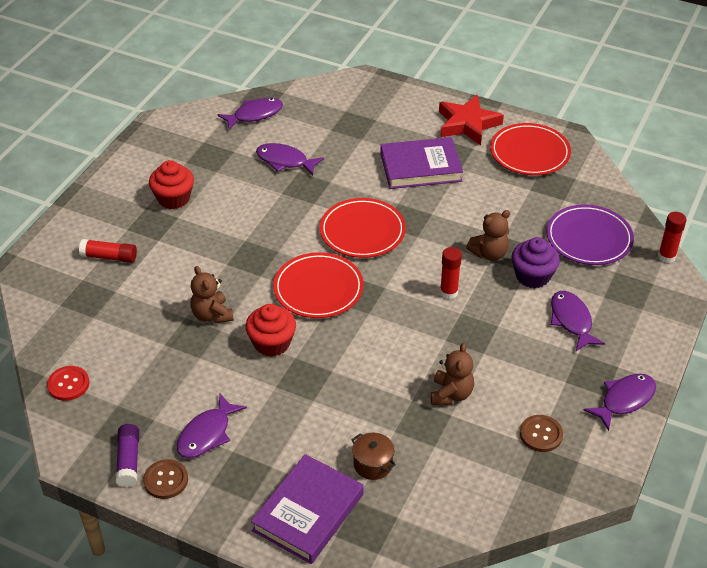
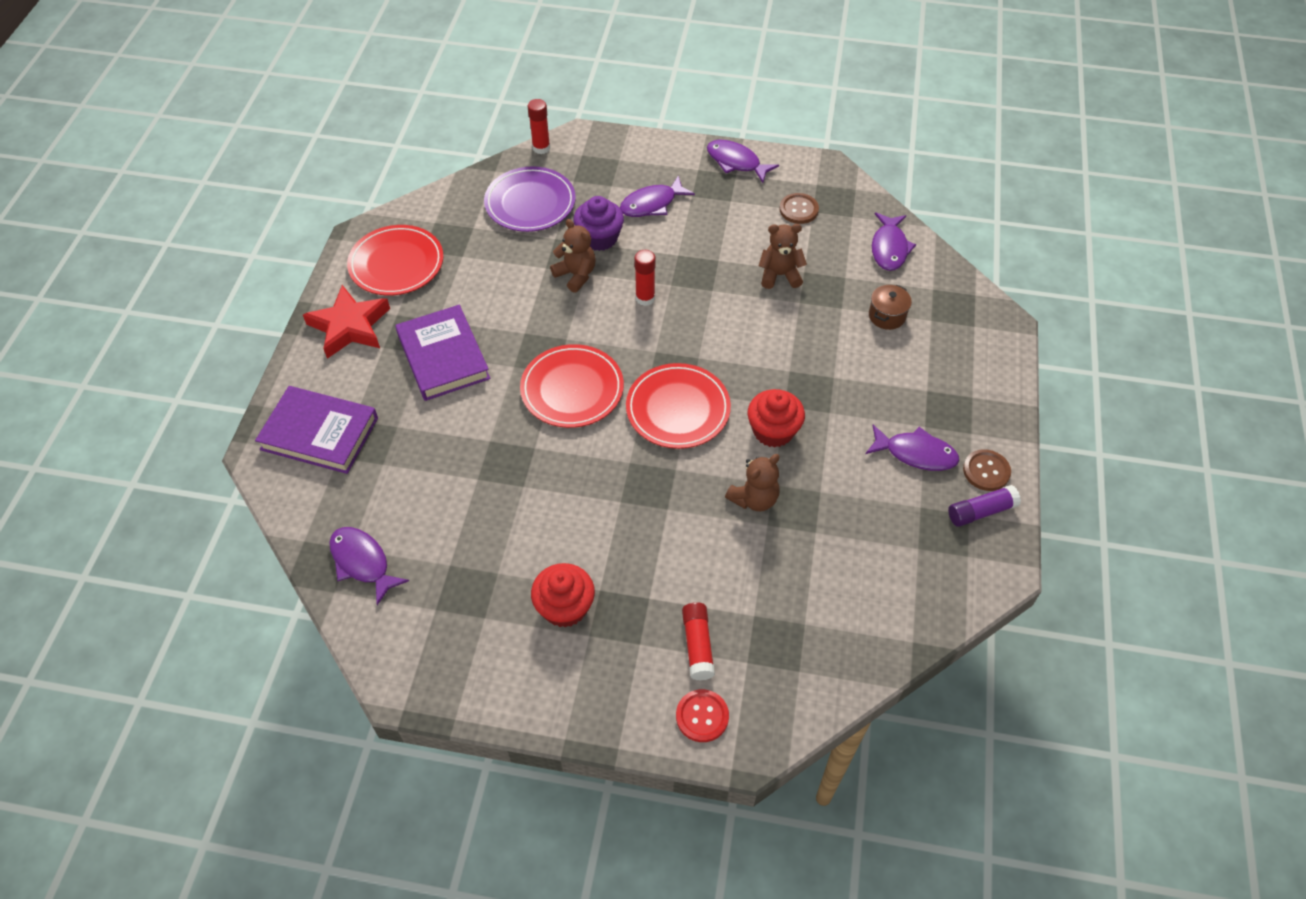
camera: 105 degrees left, 10 degrees up
red button [47,366,89,401] -> red button moved to [676,689,729,742]
purple book [251,454,364,564] -> purple book moved to [255,386,378,474]
purple fish [256,143,324,175] -> purple fish moved to [872,212,916,271]

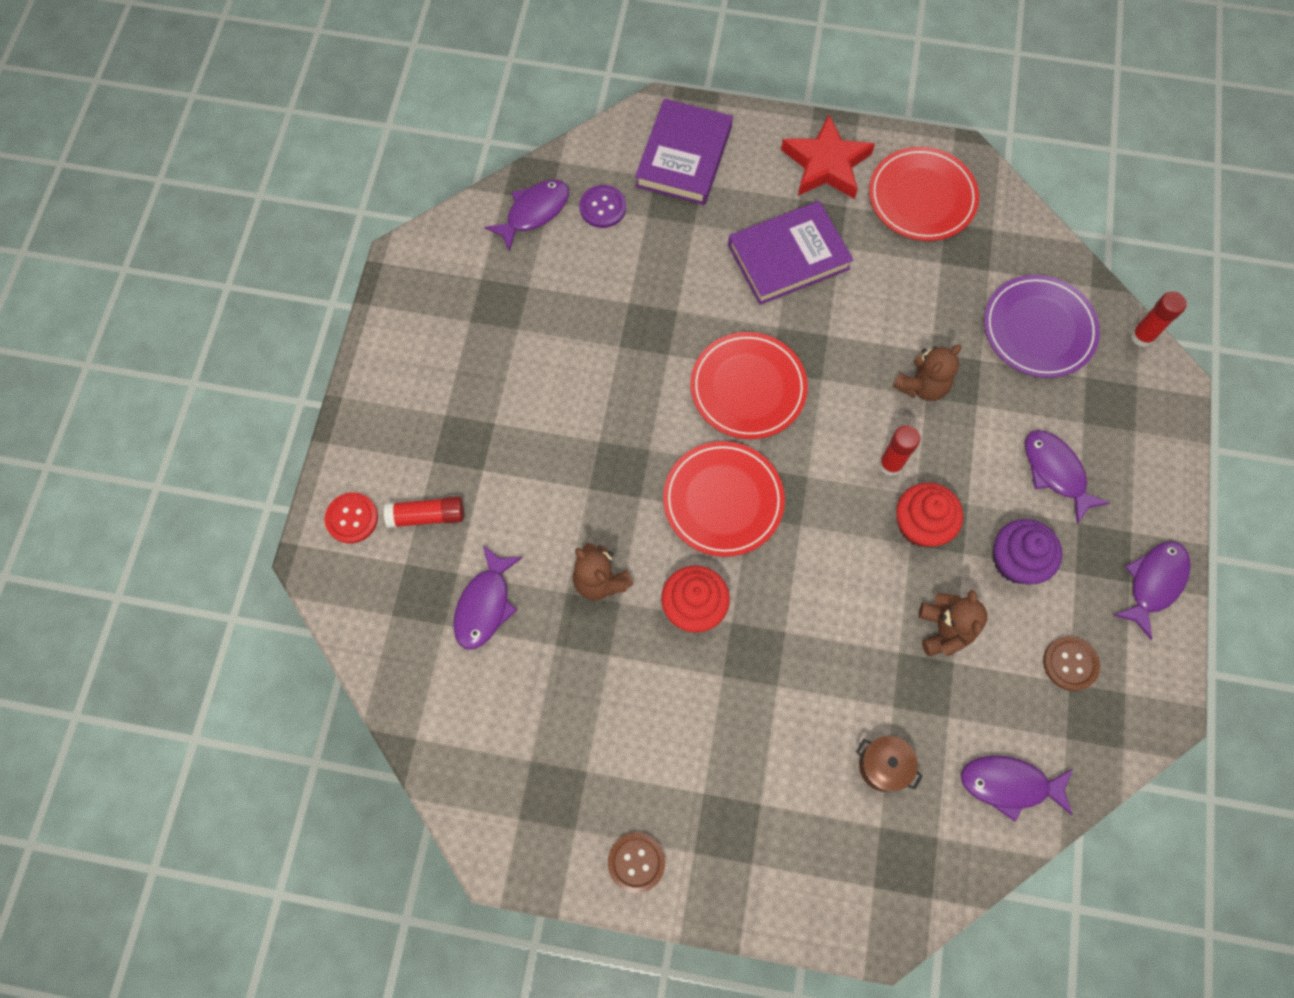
camera: 90 degrees right, 15 degrees up
red cupcake [531,563,595,628] -> red cupcake moved to [896,483,963,547]
purple cupcake [573,196,624,251] -> purple cupcake moved to [993,519,1062,585]
purple fish [866,425,960,471] -> purple fish moved to [453,545,523,649]
purple glue stick [948,485,1021,527] -> none
none -> purple button [580,185,626,228]

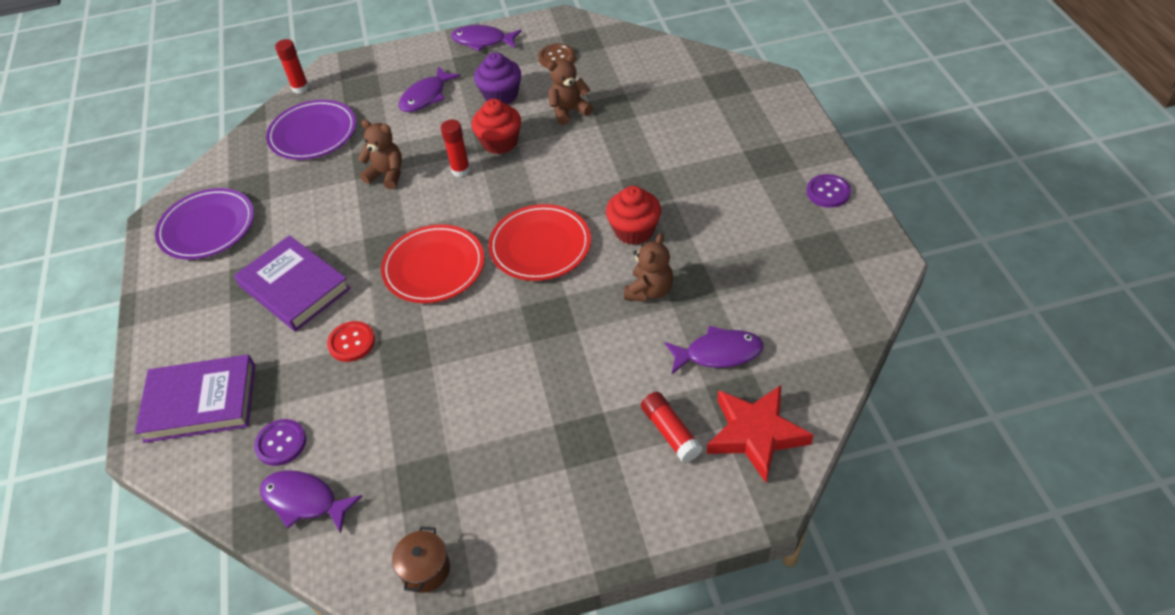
camera: 110 degrees left, 20 degrees down
red button [325,493,378,543] -> red button moved to [327,321,375,362]
brown button [608,832,665,893] -> purple button [807,174,851,208]
red star [781,114,875,199] -> red star moved to [707,385,813,483]
brown pot [856,736,923,792] -> brown pot moved to [392,526,450,593]
red plate [869,147,979,241] -> purple plate [155,188,254,260]
purple fish [961,755,1073,822] -> none

